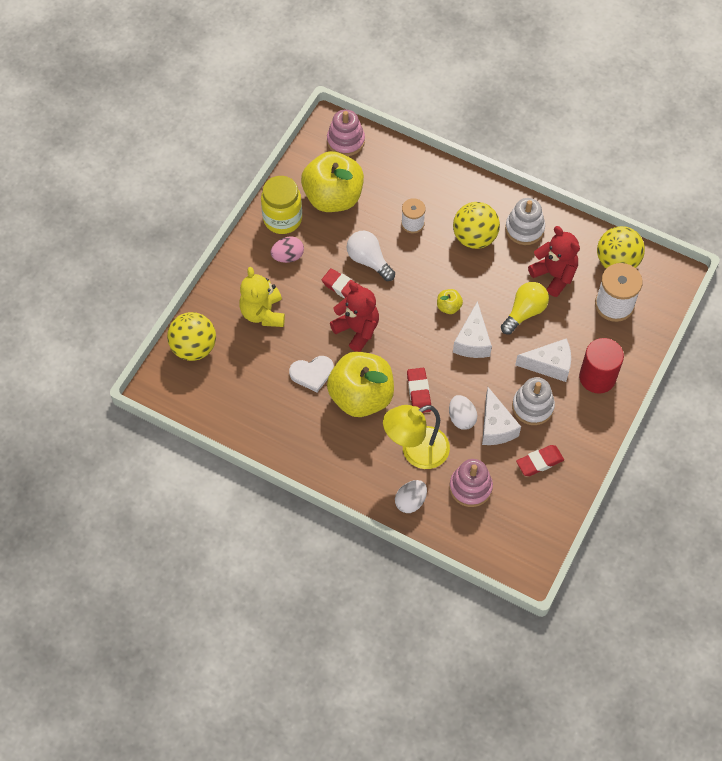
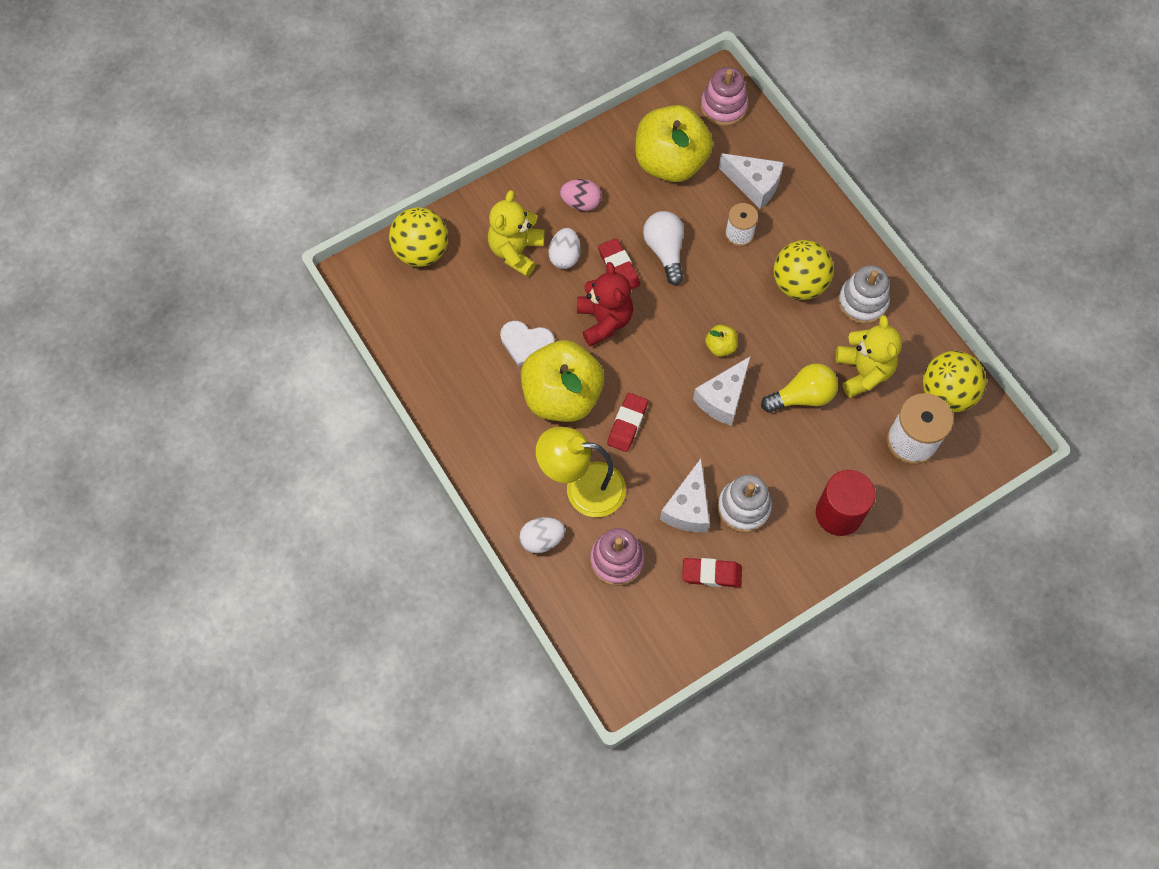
camera: 30 degrees right, 5 degrees up
yellow jar [261,176,302,234] -> none
white egg [449,395,477,430] -> white egg moved to [548,228,581,269]
white cheese [515,338,571,382] -> white cheese moved to [719,153,784,209]
red teddy bear [528,226,580,297] -> yellow teddy bear [836,315,902,398]

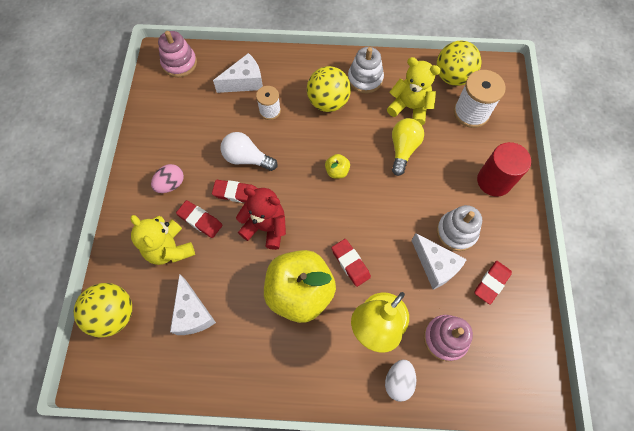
camera: 55 degrees left, 0 degrees up
white heart [500,321,555,367] -> none
white egg [548,228,581,269] -> red eraser [176,200,223,238]
yellow apple [635,105,713,182] -> none
white cheese [693,356,751,426] -> white cheese moved to [170,274,216,335]

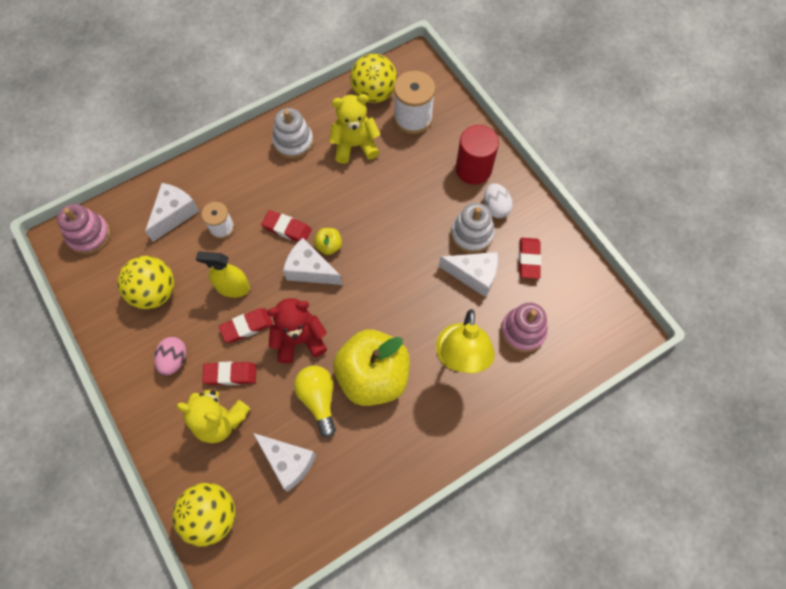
camera: 35 degrees left, 0 degrees up
white light bulb [221,132,277,171] -> yellow spray bottle [196,251,250,298]
yellow ball [307,66,351,112] -> yellow ball moved to [117,256,174,309]
red eraser [331,239,371,287] -> red eraser moved to [261,210,312,242]
white egg [385,360,416,402] -> white egg moved to [484,183,513,218]
yellow light bulb [392,118,424,176] -> yellow light bulb moved to [294,365,336,438]
none -> white cheese [283,238,343,285]

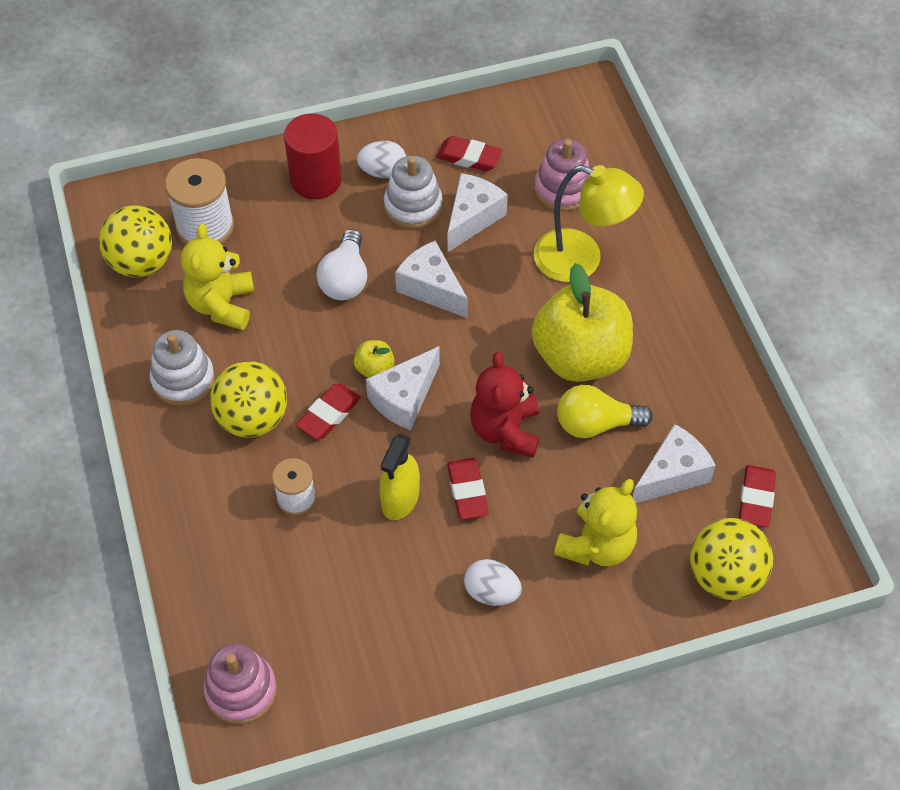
camera: 75 degrees left, 10 degrees down
yellow ball [117,256,174,309] -> yellow ball moved to [210,361,287,438]
white cheese [145,183,199,242] -> white cheese moved to [395,241,468,318]
pink egg [154,337,186,376] -> white egg [464,559,522,606]
red eraser [202,361,256,385] -> red eraser moved to [739,465,776,527]
none -> white light bulb [316,229,367,300]

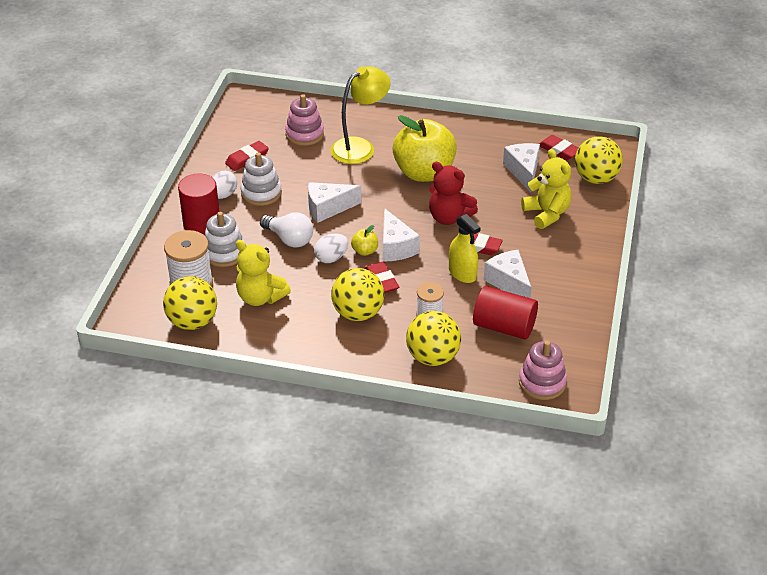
camera: 60 degrees left, 15 degrees down
white stacking toy [150,330,215,406] -> white stacking toy moved to [205,212,244,267]
white cheese [448,173,508,252] -> white cheese moved to [484,250,531,298]
white egg [464,559,522,606] -> white egg moved to [314,233,348,263]
yellow light bulb [557,385,653,438] -> none
none -> yellow ball [406,311,461,366]
none -> red cylinder [473,286,538,340]

